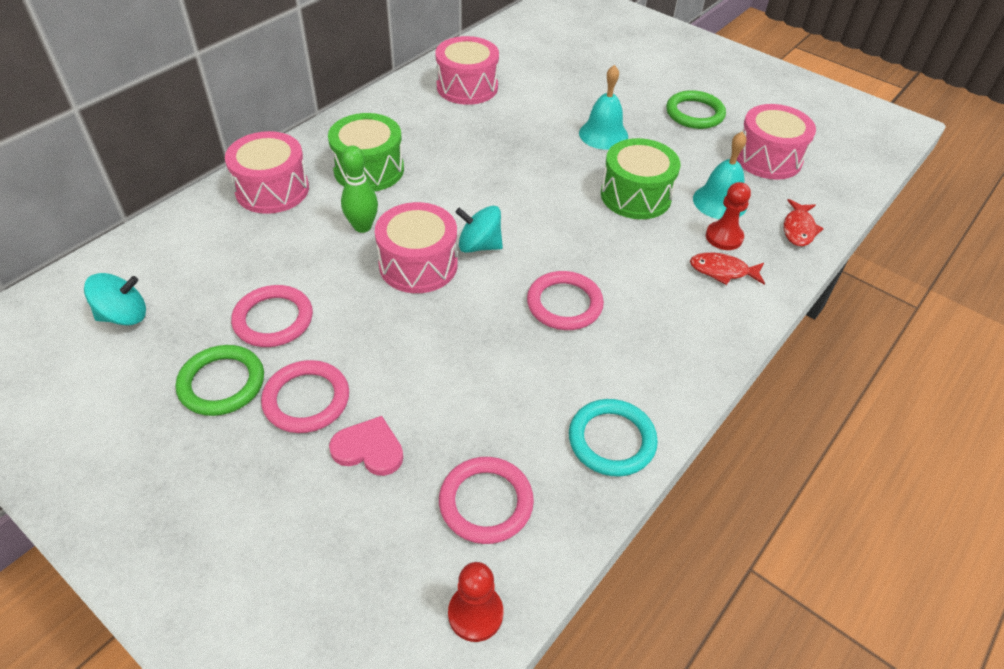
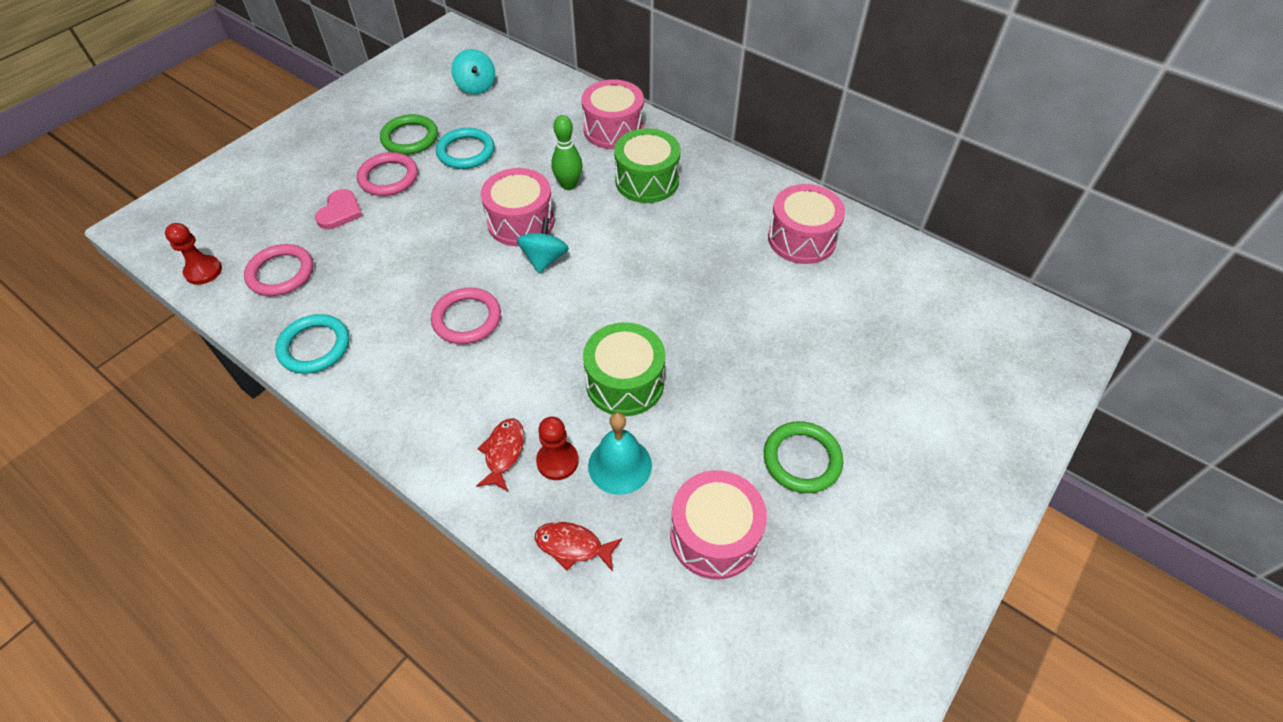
camera: 90 degrees right, 5 degrees up
pink ring [231,285,313,347] -> turquoise ring [436,127,495,169]
turquoise bell [579,65,628,150] -> none

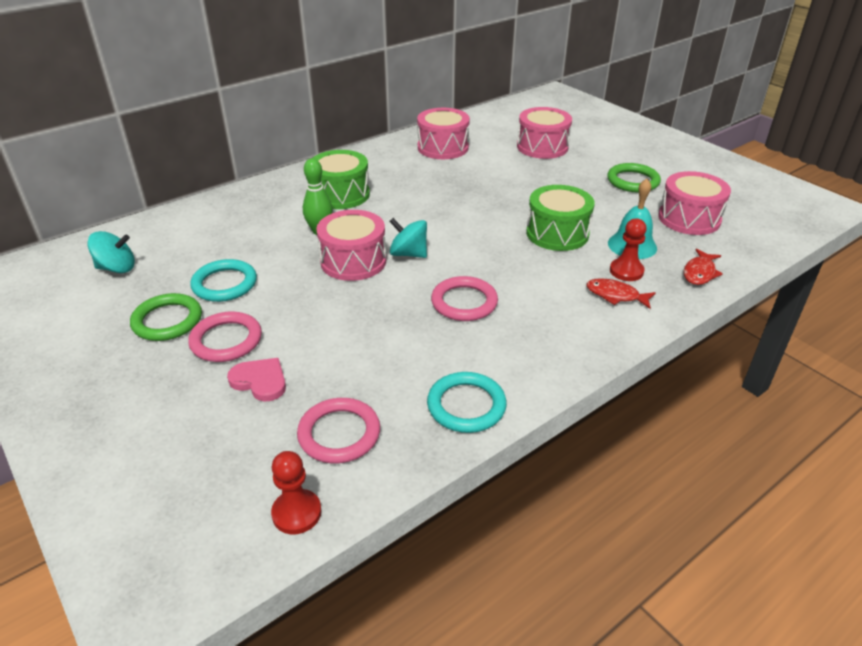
camera: 75 degrees left, 15 degrees down
pink drum [581,80,644,149] -> pink drum moved to [517,107,572,159]

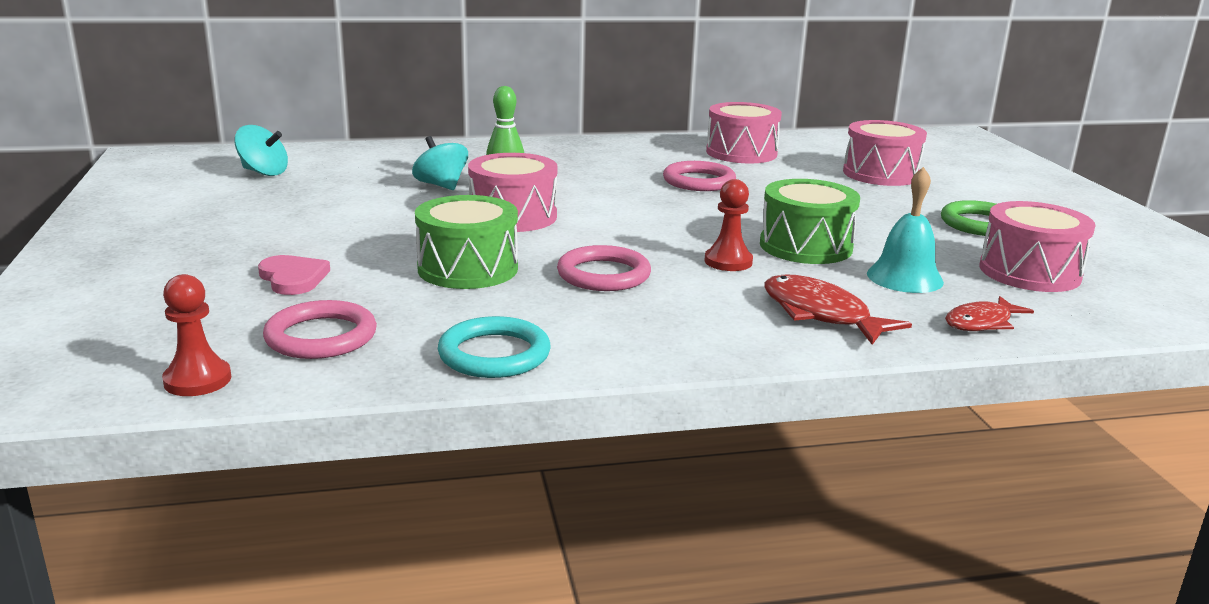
camera: 25 degrees right, 15 degrees down
green ring [130,293,202,341] -> none
pink ring [188,311,262,362] -> pink ring moved to [663,161,736,191]
turquoise ring [190,259,257,302] -> none
green drum [313,150,370,209] -> green drum moved to [415,195,518,289]
turquoise spinning top [389,218,427,258] -> turquoise spinning top moved to [412,136,468,190]
red fish [587,278,656,309] -> red fish [765,275,912,345], size x1.50
red pawn [610,218,647,281] -> red pawn moved to [705,179,753,271]

